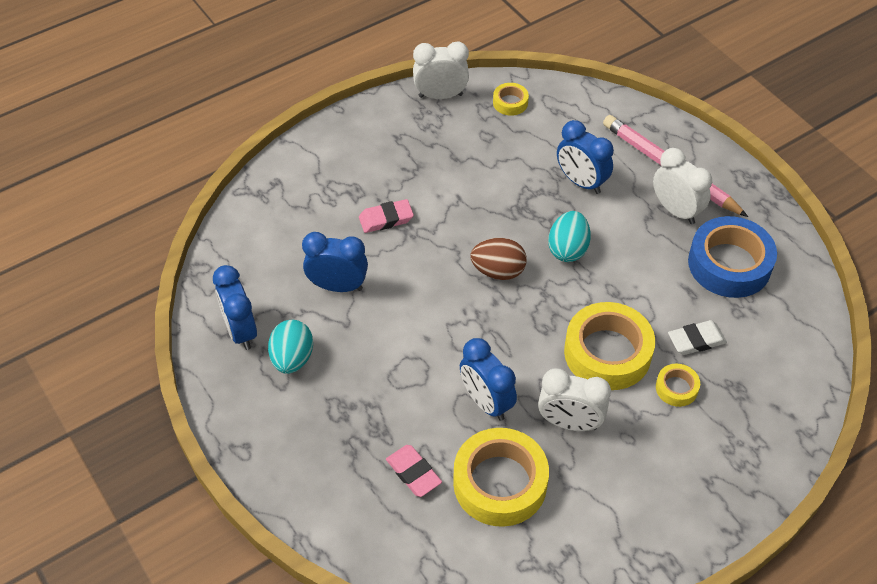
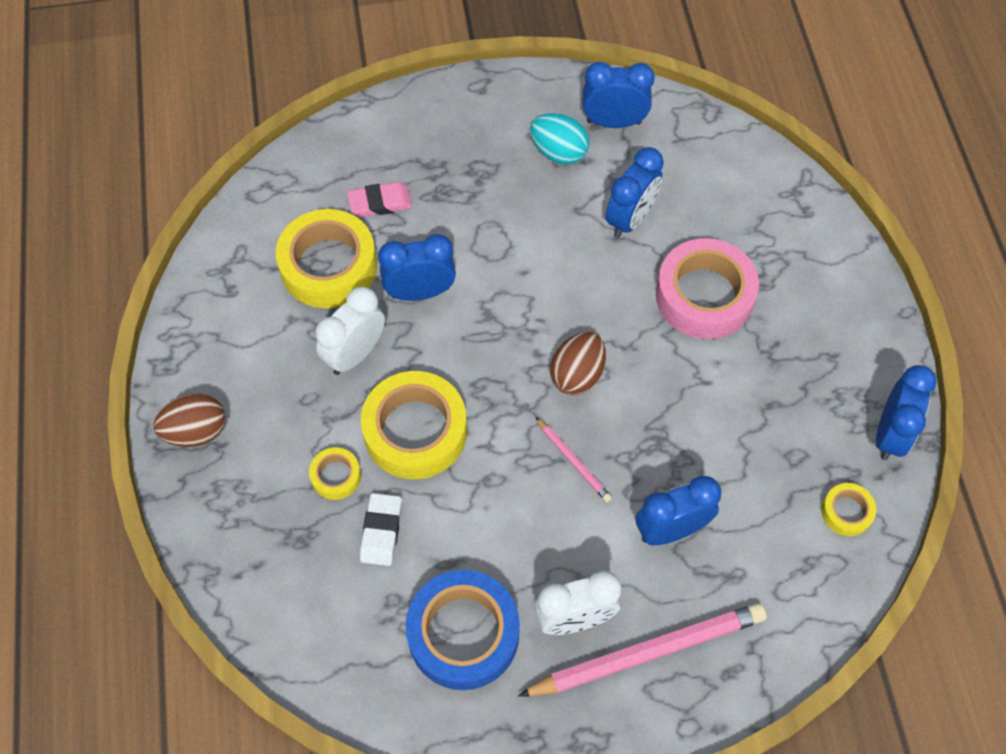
camera: 115 degrees right, 10 degrees up
pink eraser [359,199,414,233] -> pink tape [656,238,759,339]
white clock [413,41,469,99] -> blue clock [876,365,937,460]
turquoise egg [548,211,591,262] -> pink pencil [536,417,612,502]
none -> brown egg [153,393,226,447]

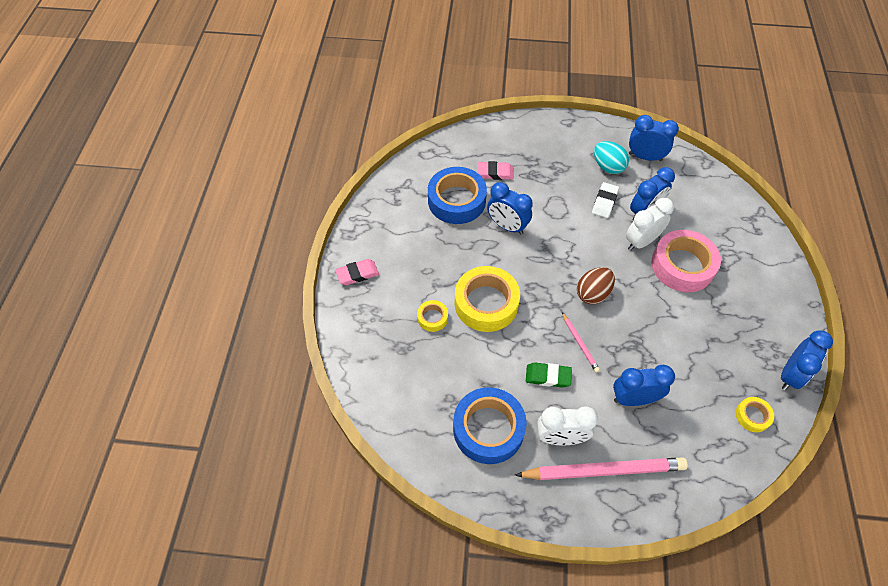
camera: 15 degrees right, 5 degrees down
brown egg [153,393,226,447] -> pink eraser [335,259,379,285]
yellow tape [276,209,377,308] -> blue tape [428,167,487,224]
white clock [315,286,385,375] -> white clock moved to [626,198,674,251]
white eraser [360,493,402,566] -> white eraser moved to [592,182,619,218]
blue clock [378,234,456,301] -> blue clock turned 150 degrees counterclockwise [487,182,533,235]
none -> green eraser [526,362,572,388]

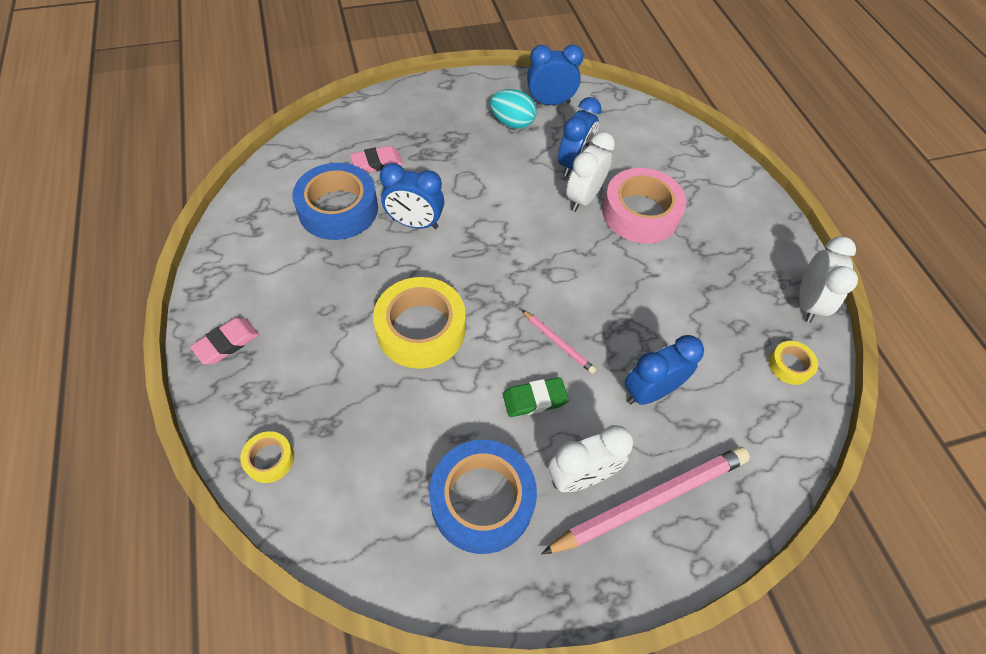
camera: 25 degrees left, 0 degrees up
yellow tape [417,300,448,332] -> yellow tape moved to [240,431,294,483]
brown egg [577,267,615,304] -> none
white eraser [592,182,619,218] -> none
blue clock [781,330,833,390] -> white clock [799,236,858,323]

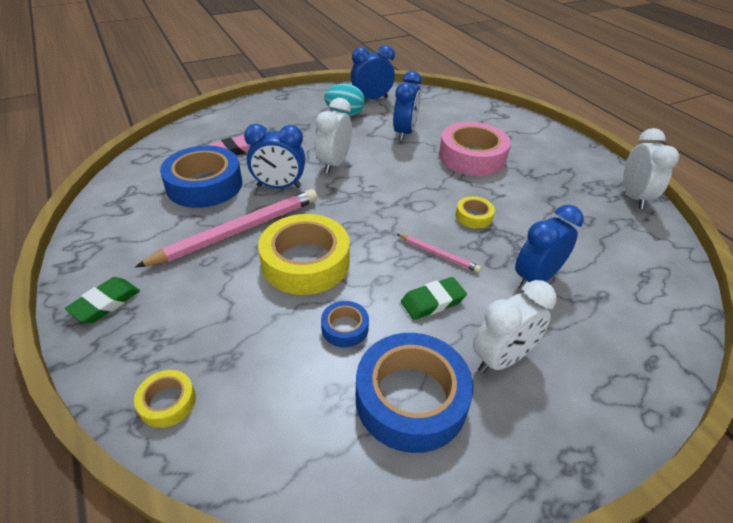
camera: 10 degrees left, 15 degrees down
pink eraser [190,318,259,364] -> green eraser [65,277,140,323]
pink pencil [541,447,750,554] -> pink pencil moved to [135,189,318,268]
white clock [566,132,615,212] -> white clock moved to [315,98,352,174]
yellow tape [769,341,818,385] -> yellow tape moved to [455,196,495,229]
none -> blue tape [321,301,369,348]

